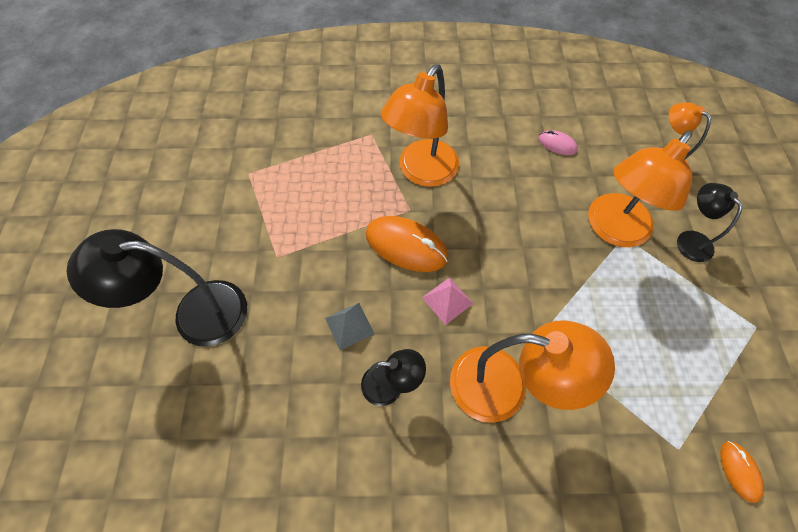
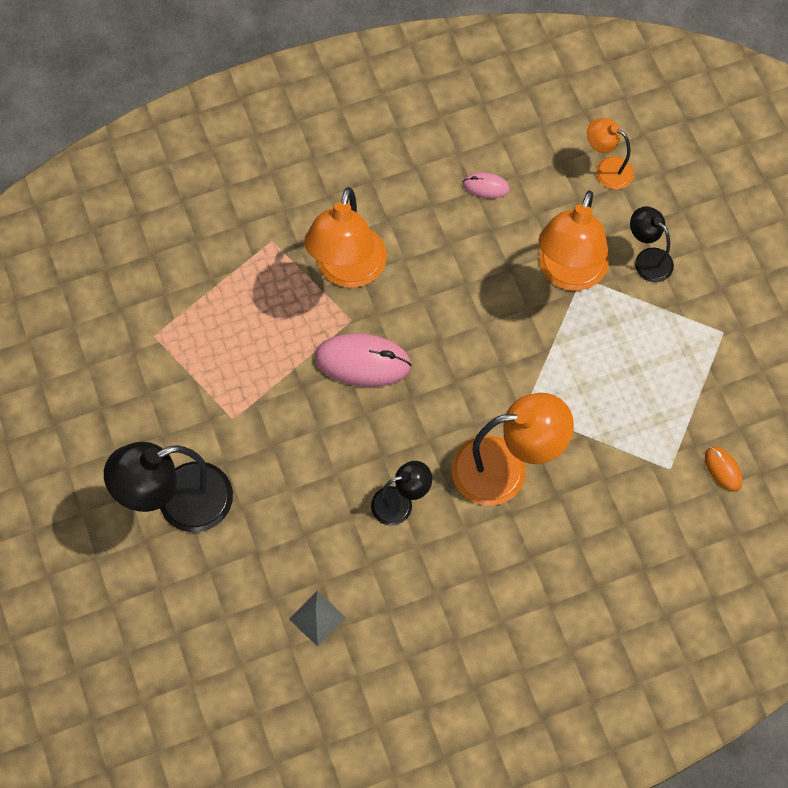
camera: 20 degrees left, 5 degrees up
grey pyramid [325,303,375,350] -> grey pyramid moved to [289,591,346,647]
orange mouse [366,216,448,272] -> pink mouse [314,333,412,387]
pink pyramid [422,277,474,325] -> none

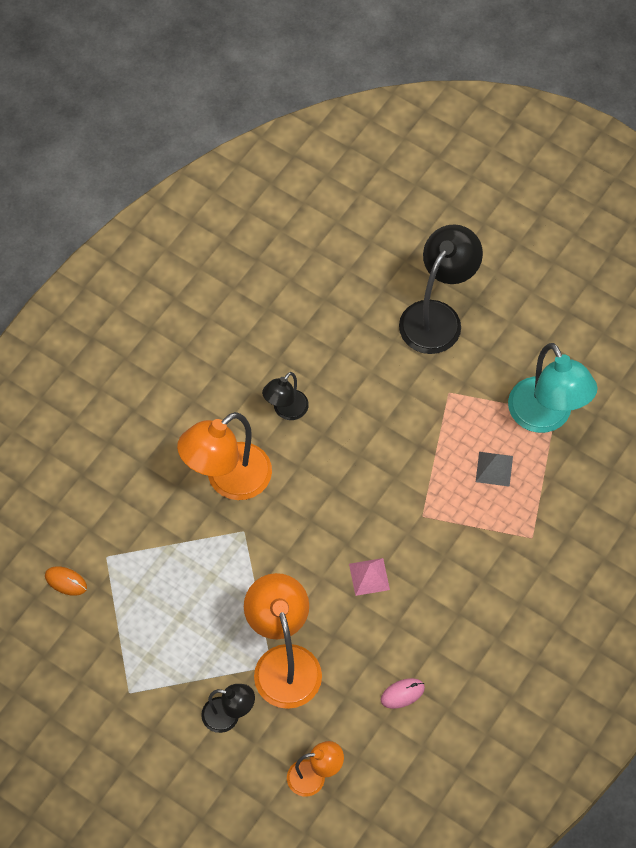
camera: 145 degrees right, 5 degrees down
grey pyramid [289,591,346,647] -> grey pyramid moved to [476,452,513,487]
orange lamp [304,187,387,288] -> none
pink mouse [314,333,412,387] -> none
none -> pink pyramid [349,558,390,596]
none -> turquoise lamp [508,343,597,433]

